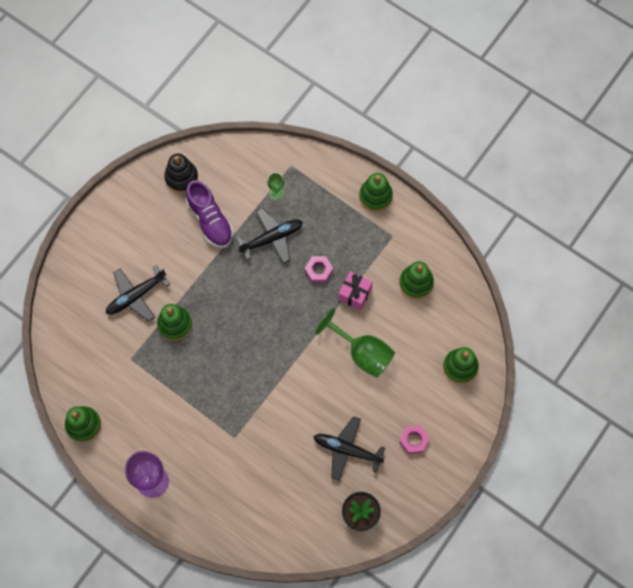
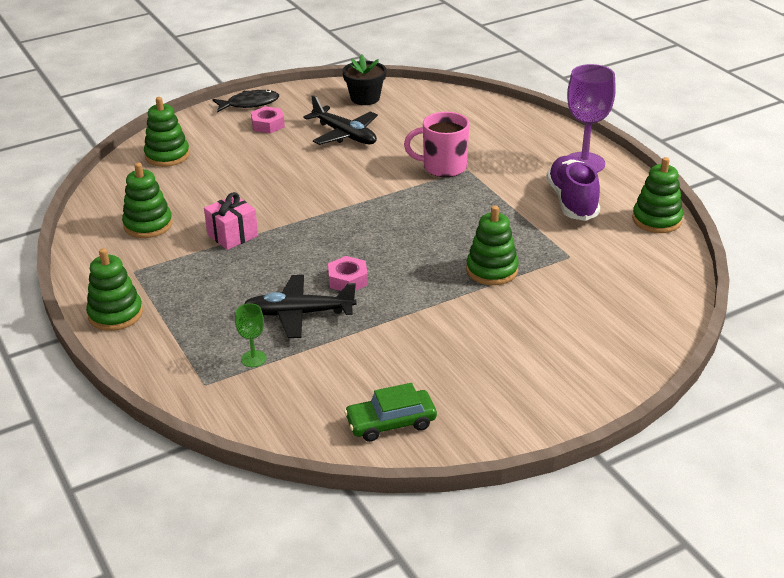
camera: 155 degrees left, 35 degrees down
black plane [106,265,170,322] -> none
black stacking toy [164,154,198,193] -> green car [344,383,437,442]
purple shoe [186,180,233,248] -> purple shoe moved to [547,156,600,221]
pink nut [305,256,333,283] -> pink nut moved to [328,256,368,291]
green goblet [315,308,395,378] -> none
none -> black fish [212,90,279,112]
none -> pink mug [404,112,469,177]

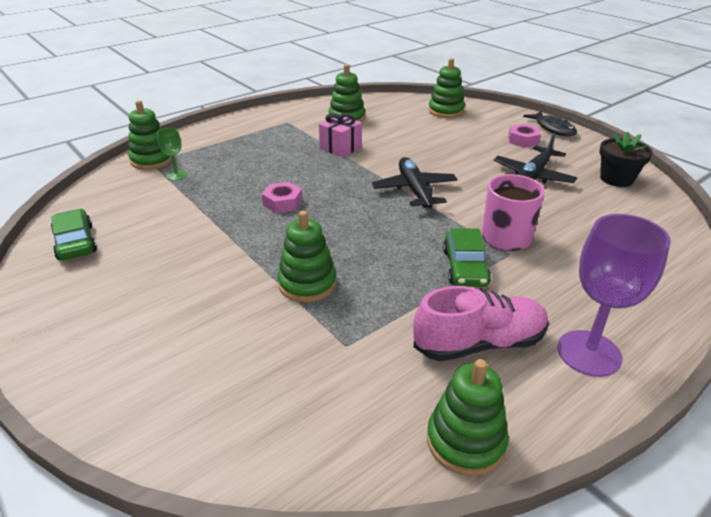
camera: 80 degrees right, 0 degrees up
green stacking toy [86,248,143,331] -> green stacking toy moved to [128,100,172,170]
black plane [244,275,357,338] -> black plane moved to [372,157,458,208]
purple shoe [547,156,600,221] -> pink shoe [413,286,549,361]
none -> green car [443,228,491,287]

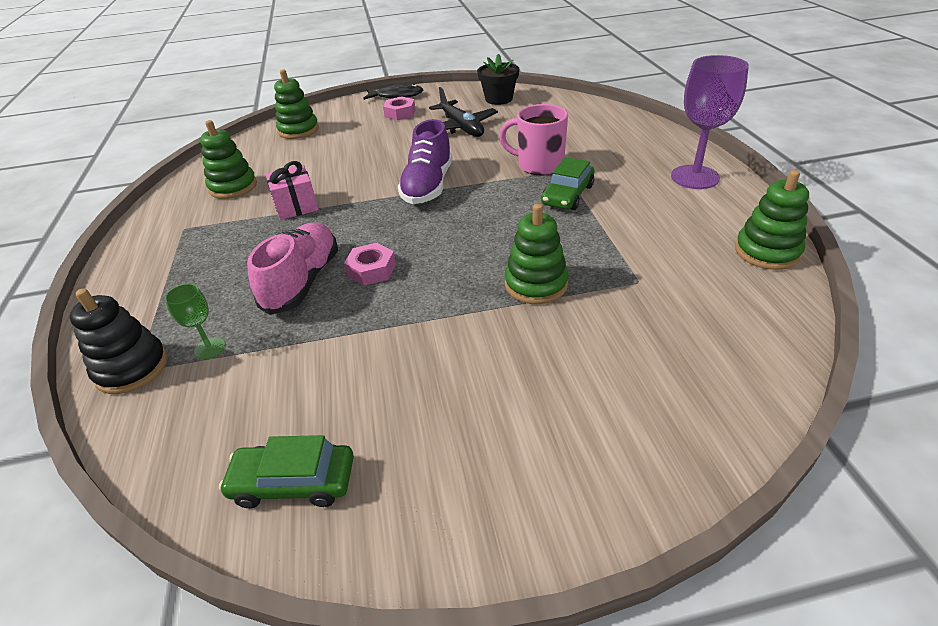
camera: 60 degrees left, 5 degrees up
green stacking toy [128,100,172,170] -> black stacking toy [70,289,168,394]
black plane [372,157,458,208] -> purple shoe [398,119,452,204]
pink shoe [413,286,549,361] -> pink shoe moved to [247,222,338,315]
green car [443,228,491,287] -> green car turned 90 degrees clockwise [541,157,594,210]

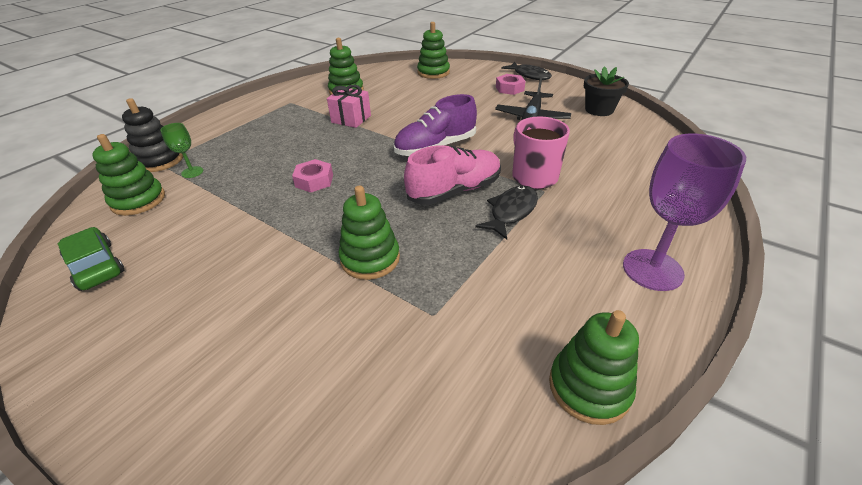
camera: 45 degrees right, 0 degrees up
pink shoe [247,222,338,315] -> pink shoe moved to [404,145,501,205]
green car [541,157,594,210] -> black fish [475,186,538,240]
none -> green stacking toy [92,134,165,216]

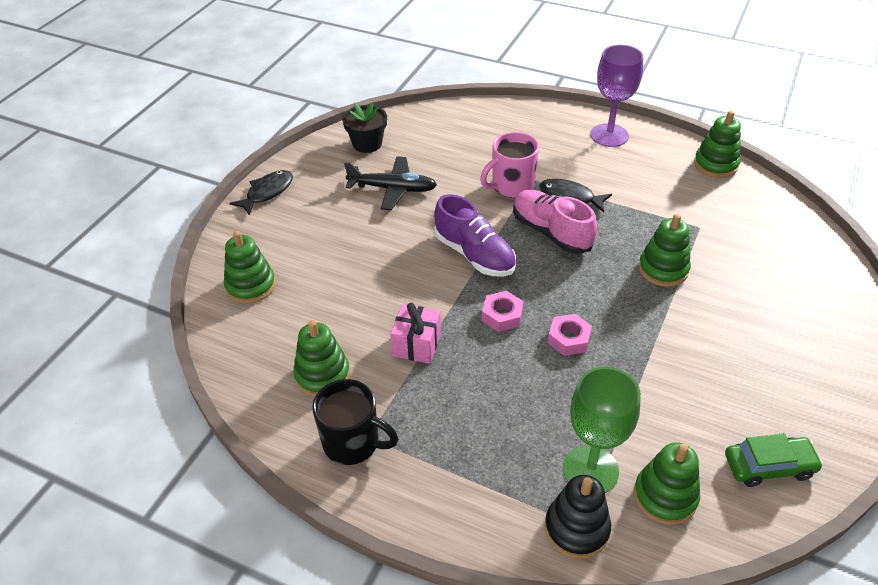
camera: 100 degrees left, 5 degrees up
green car [57,227,124,291] -> green car turned 135 degrees counterclockwise [725,433,823,487]
green goblet [160,123,203,178] -> green goblet [563,367,641,493], size x2.05
pink nut [496,74,525,95] -> pink nut moved to [482,291,523,332]
none -> black mug [312,379,398,465]

